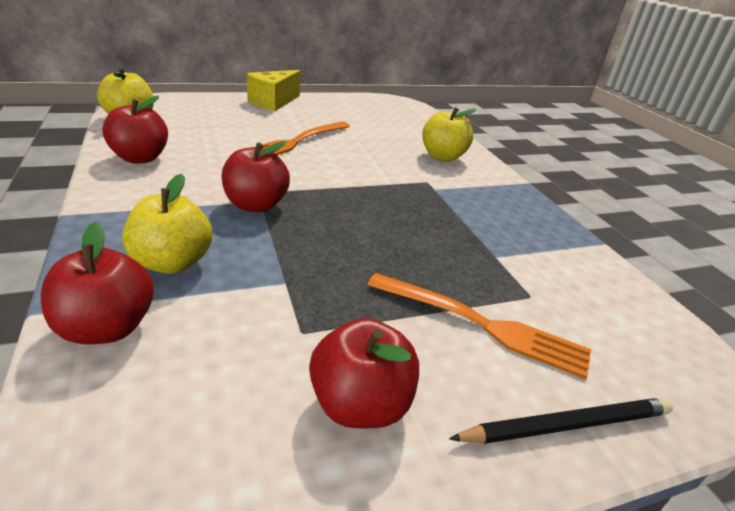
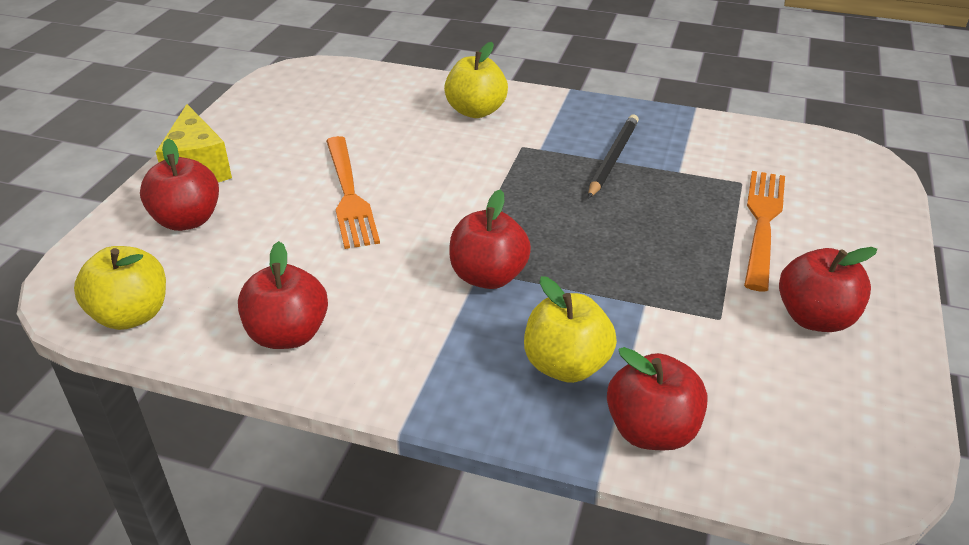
camera: 50 degrees left, 5 degrees up
orange fork [367,273,591,379] -> orange fork turned 45 degrees counterclockwise [744,171,785,291]
black pencil [449,397,673,444] -> black pencil moved to [588,114,639,198]
none -> red apple [140,139,219,231]

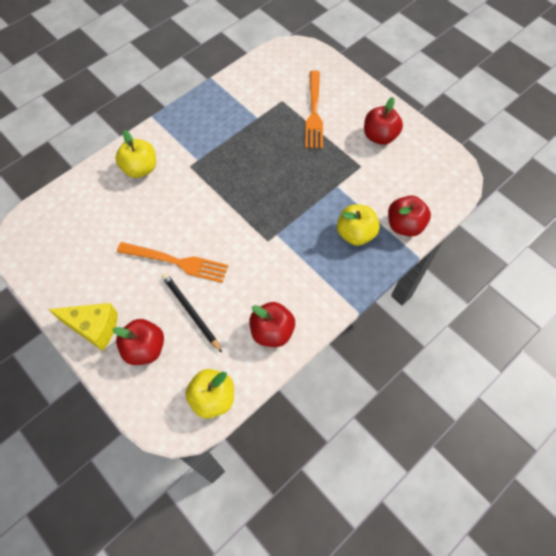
camera: 60 degrees left, 25 degrees up
red apple [449,190,531,289] -> none
black pencil [588,114,639,198] -> black pencil moved to [162,273,222,353]
orange fork [744,171,785,291] -> orange fork turned 135 degrees counterclockwise [305,70,323,149]

